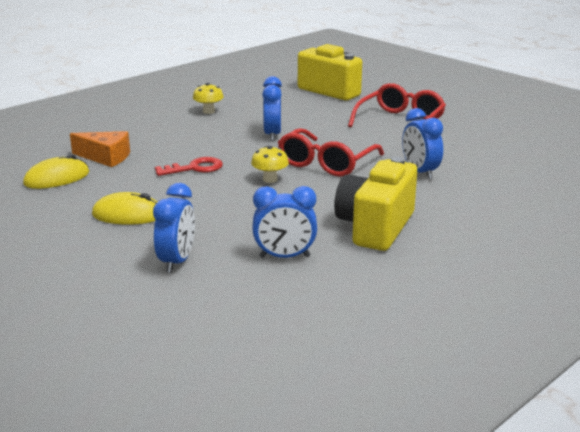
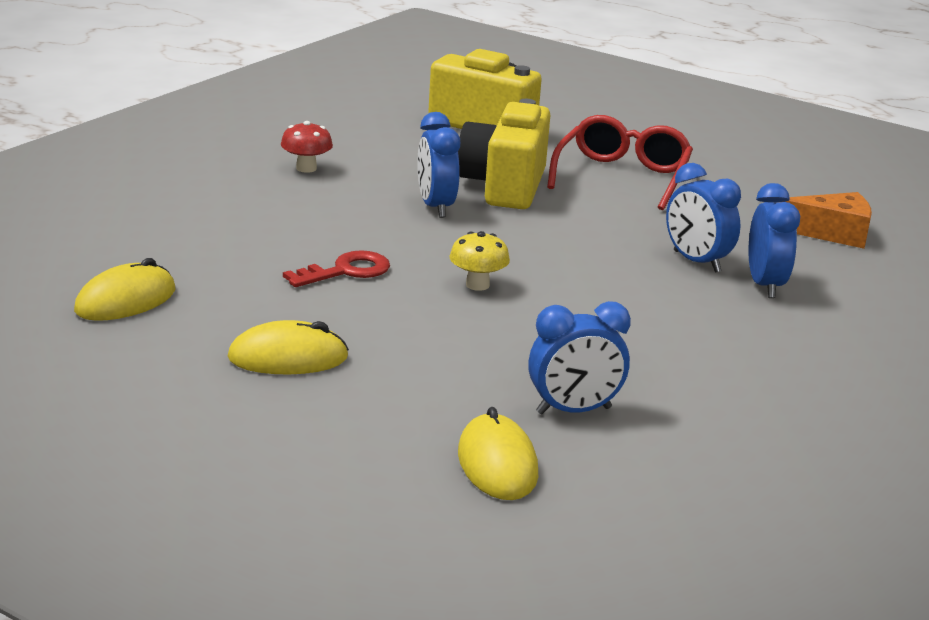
camera: 15 degrees left, 0 degrees up
orange cheese [70,131,130,167] -> orange cheese moved to [785,192,872,249]
blue clock [153,183,195,273] -> blue clock moved to [748,183,800,298]
yellow mushroom [193,83,224,114] -> red mushroom [281,121,333,173]
red glasses [278,128,384,177] -> none
yellow camera [334,157,417,251] -> yellow camera moved to [458,99,550,209]
none -> yellow mouse [458,407,538,500]

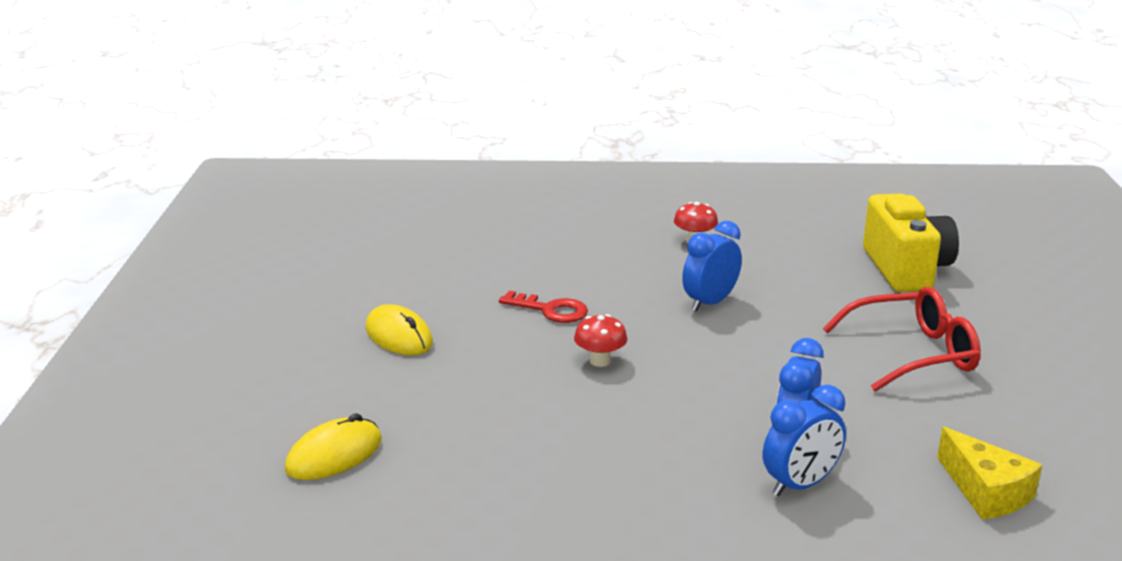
camera: 60 degrees right, 0 degrees up
yellow mouse [74,258,175,321] -> none
yellow mushroom [450,231,510,291] -> red mushroom [574,314,627,367]
yellow camera [458,99,550,209] -> none
blue clock [528,301,631,414] -> none
orange cheese [785,192,872,249] -> yellow cheese [937,427,1042,519]

